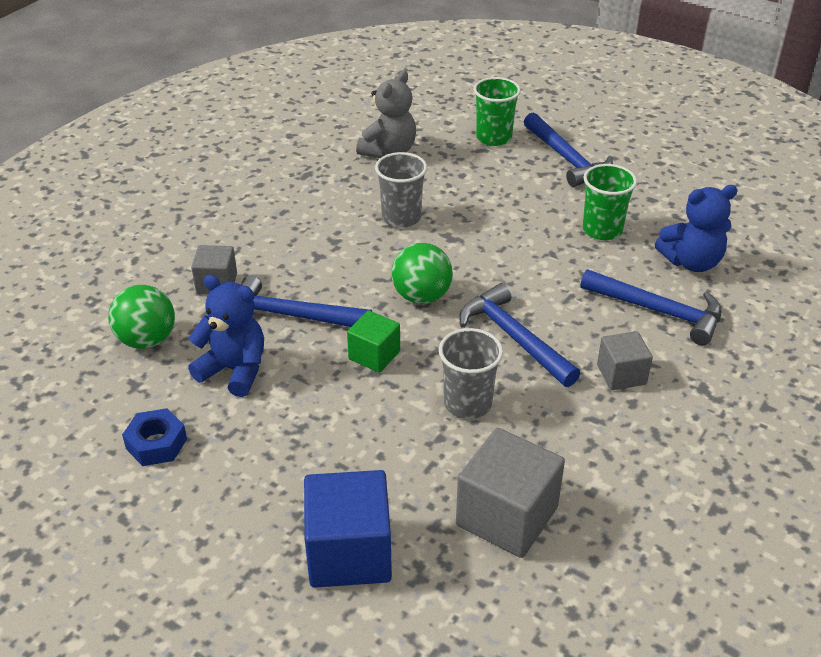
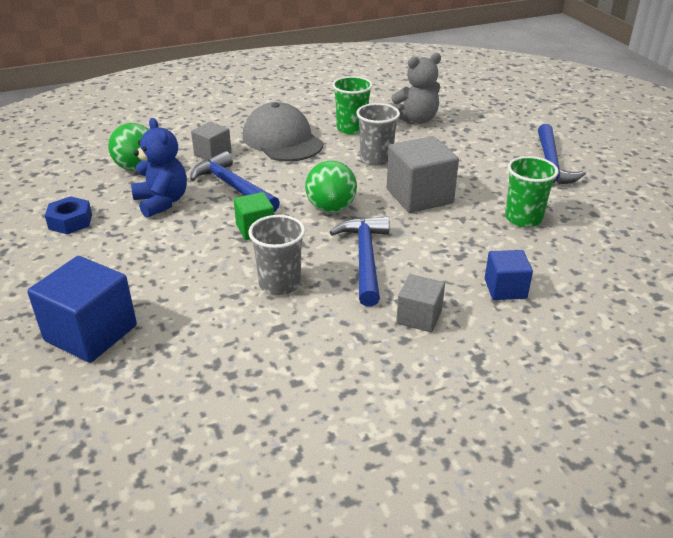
camera: 35 degrees right, 5 degrees down
grey cube [456,428,565,558] -> grey cube moved to [387,136,459,213]
green cup [473,77,521,146] -> green cup moved to [332,76,373,135]
blue hammer [580,269,722,345] -> blue cube [485,250,533,300]
blue teddy bear [655,185,738,272] -> none
none -> grey cap [243,102,324,162]

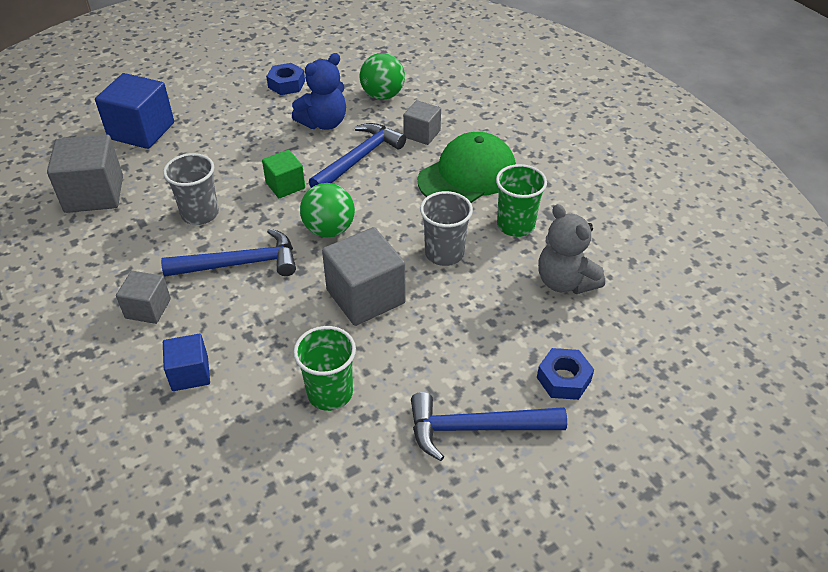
camera: 80 degrees right, 10 degrees up
grey cap [243,102,324,162] -> green cap [418,132,516,203]
none -> grey cube [47,135,123,213]
none -> blue nut [537,348,594,400]

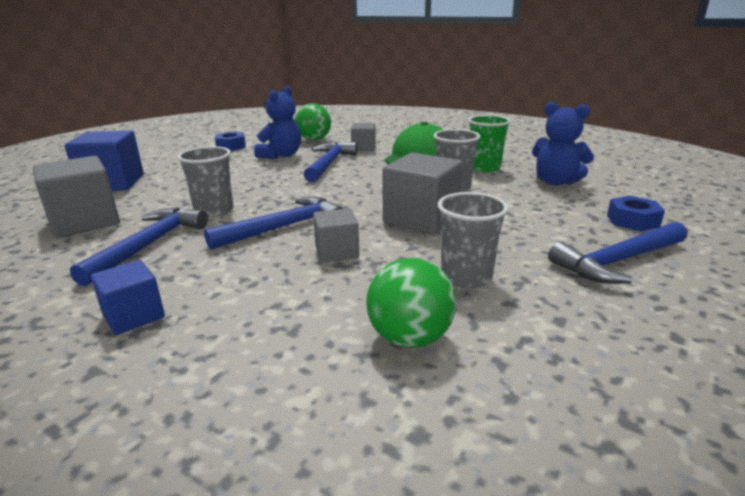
camera: 25 degrees left, 20 degrees down
grey cube [116,271,171,324] -> grey cube moved to [313,208,359,263]
blue cube [163,334,210,391] -> blue cube moved to [91,260,165,335]
green cube [262,150,305,198] -> none
green cup [293,326,356,411] -> grey cup [437,192,508,289]
green ball [300,183,355,238] -> green ball moved to [366,258,456,348]
grey teddy bear [538,204,605,294] -> blue teddy bear [532,102,594,185]
none -> blue hammer [70,208,208,287]

